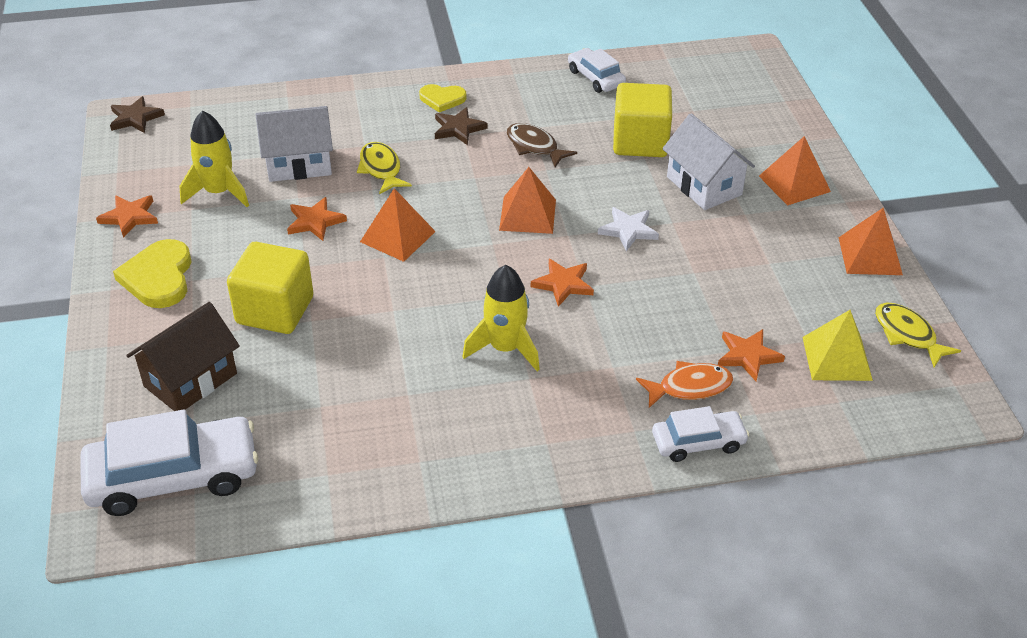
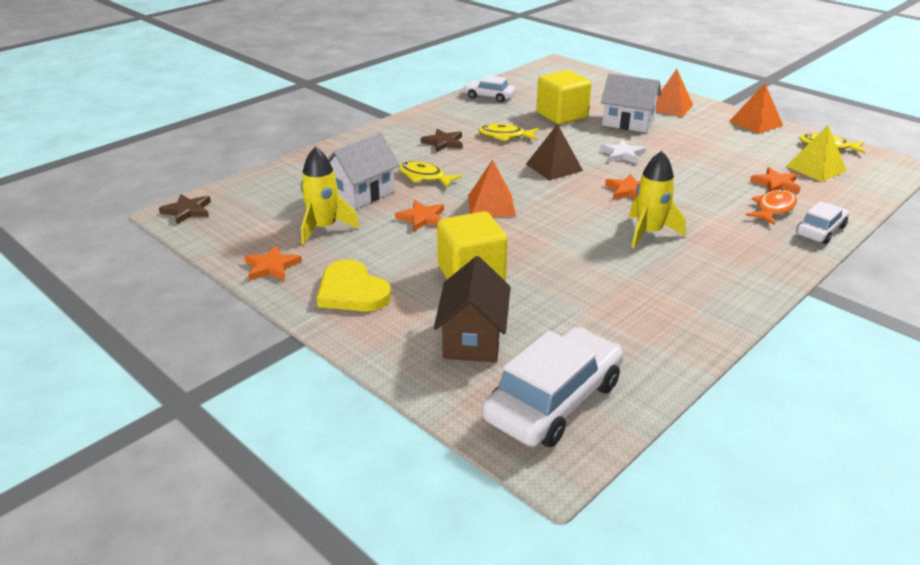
camera: 35 degrees left, 10 degrees down
yellow heart [419,84,467,113] -> none
orange pyramid [499,167,556,234] -> brown pyramid [526,124,583,180]
brown fish [506,123,577,167] -> yellow fish [478,123,538,141]

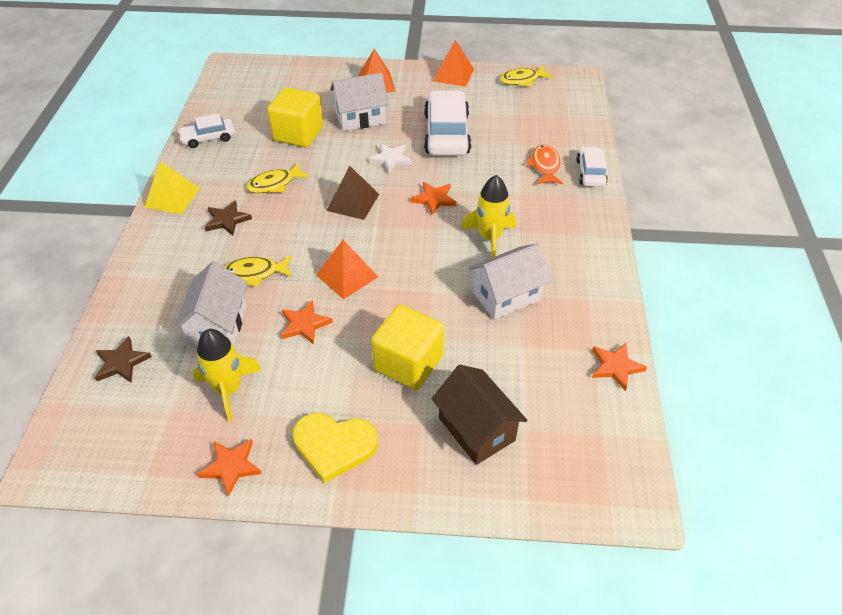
camera: 40 degrees left, 15 degrees up
brown star [159,194,211,224] -> brown star moved to [95,336,152,383]
white car [482,327,624,447] -> white car moved to [424,90,471,156]
orange star [750,167,800,193] -> orange star moved to [592,343,647,391]
yellow pyramid [786,125,847,182] -> yellow pyramid moved to [145,161,200,214]
none -> white house [468,243,552,320]

